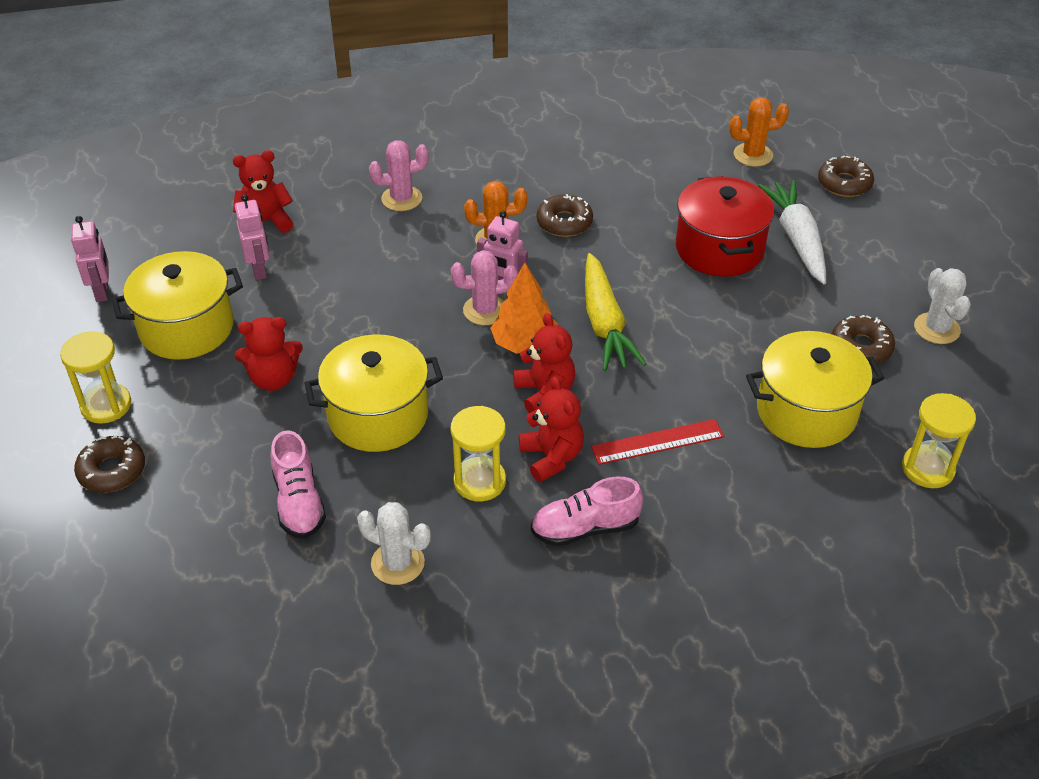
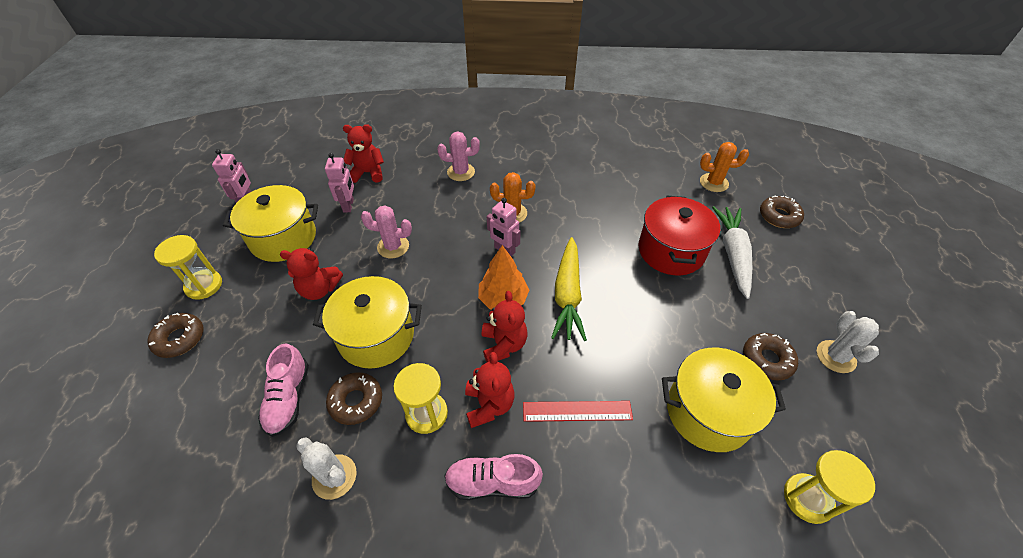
camera: 15 degrees right, 5 degrees up
pink cactus [451,250,518,325] -> pink cactus moved to [361,206,412,259]
brown donut [537,194,593,237] -> brown donut moved to [326,372,382,425]

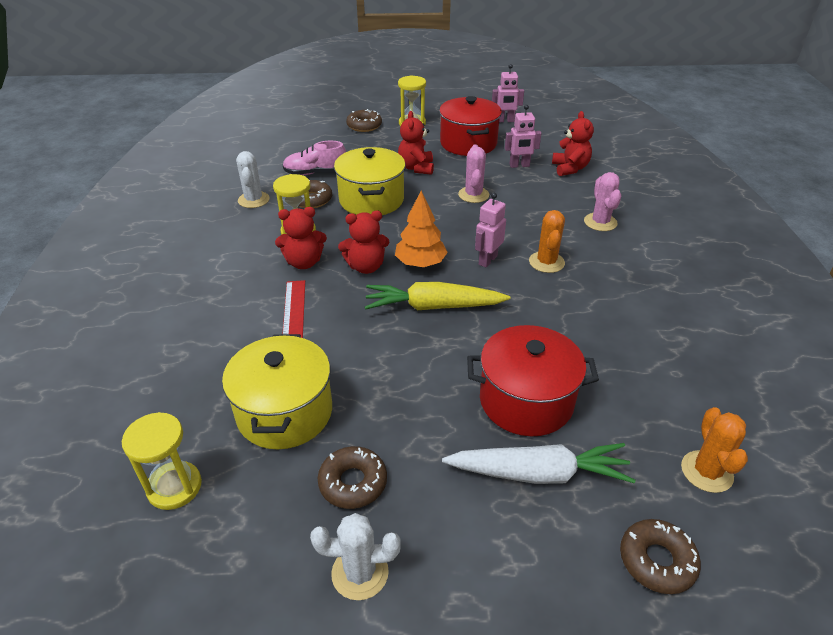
camera: 85 degrees right, 10 degrees down
yellow pot [223,185,318,262] -> red pot [439,96,502,156]
white cactus [296,437,357,500] -> white cactus turned 45 degrees counterclockwise [236,151,270,208]
pink shoe [444,454,543,500] -> none

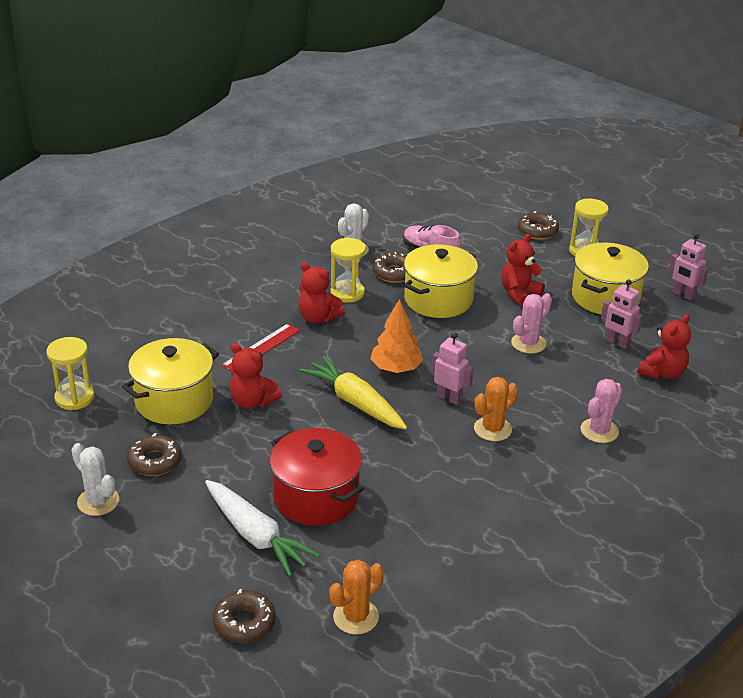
camera: 45 degrees right, 5 degrees down
red teddy bear [338,211,390,274] -> red teddy bear moved to [230,343,282,409]
red pot [439,96,502,156] -> yellow pot [572,243,649,315]
pink robot [475,193,506,267] -> pink robot turned 45 degrees clockwise [432,333,474,405]

